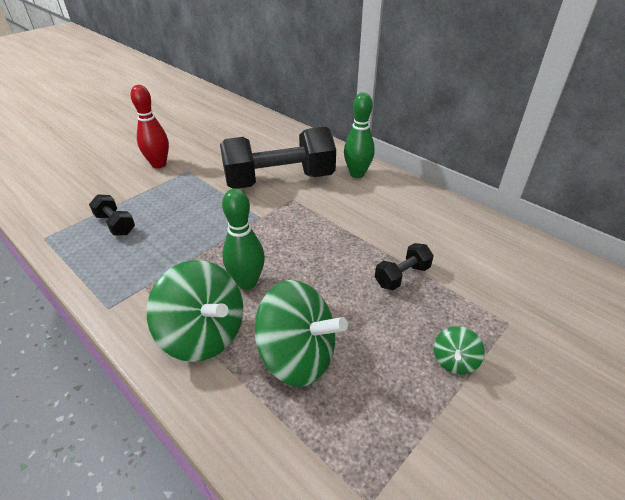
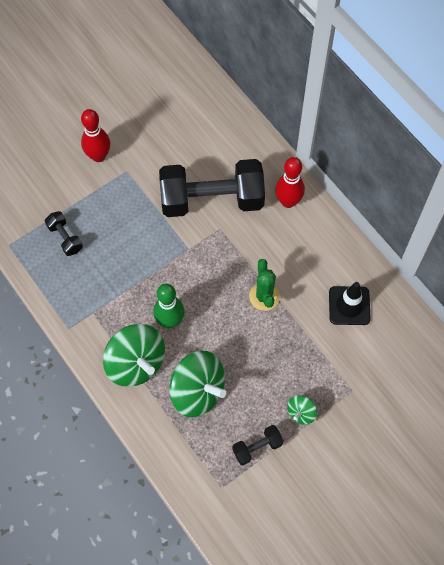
camera: 10 degrees right, 25 degrees up
green bowling pin [344,93,375,178] -> red bowling pin [275,157,305,208]
black dumbbell [375,243,434,290] -> black dumbbell moved to [232,425,283,465]
none -> green cactus [249,259,280,311]
none -> black traffic cone [329,282,371,325]

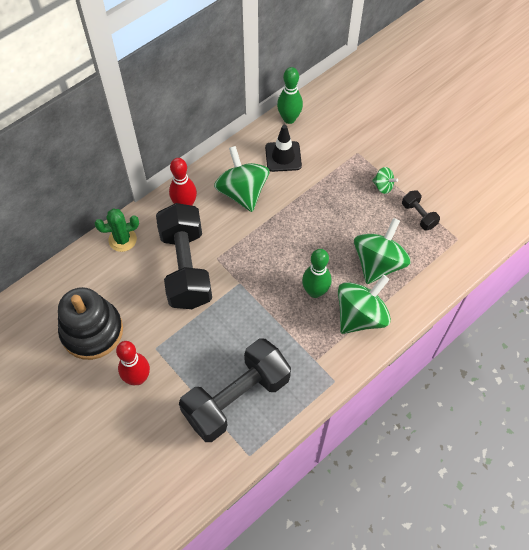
camera: 95 degrees left, 5 degrees down
black dumbbell [45,211,83,256] -> black dumbbell [179,338,291,442], size x2.34
green cactus [249,259,280,311] -> green cactus moved to [95,209,139,252]
none -> black stacking toy [58,287,123,360]
none -> green spinning top [214,146,270,212]
none -> green bowling pin [277,67,303,124]

